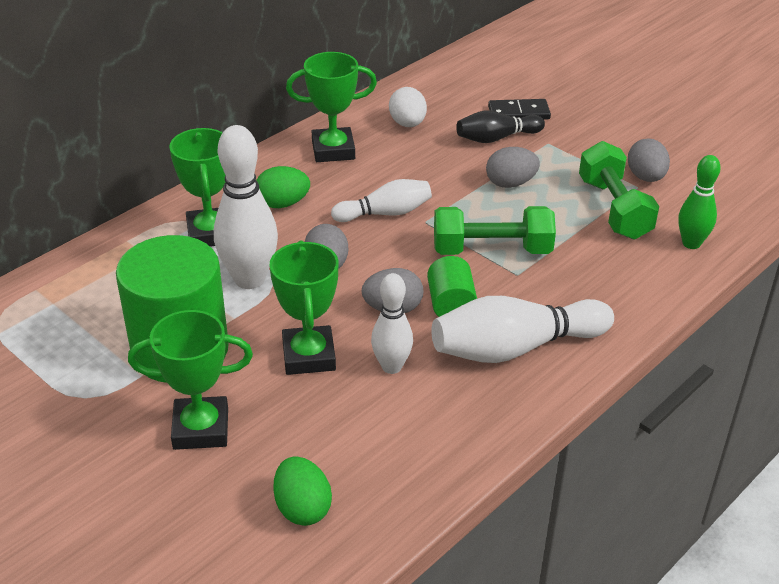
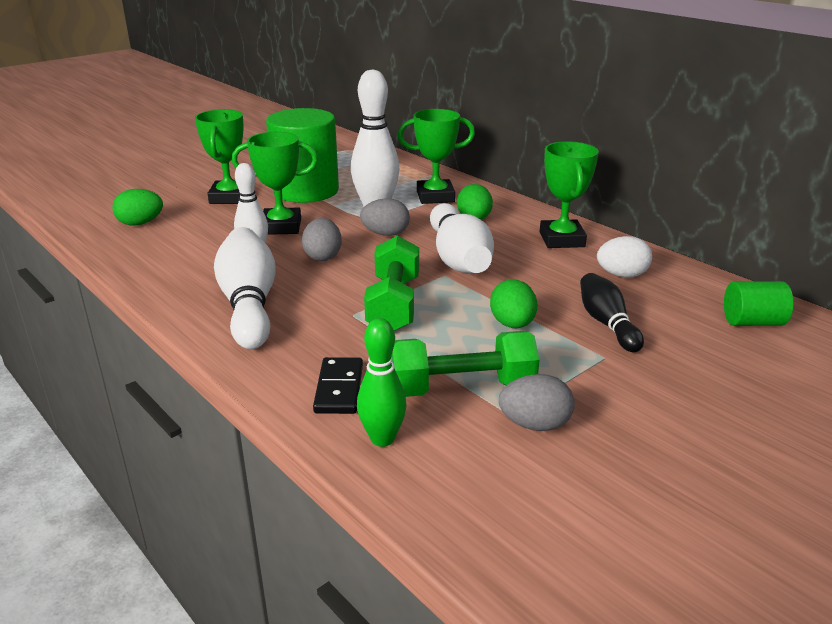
camera: 95 degrees right, 10 degrees down
white bowling pin [331,179,432,222] -> white bowling pin [430,203,494,273], size x1.63
green cylinder [427,256,477,317] -> green cylinder moved to [724,281,793,326]
grey egg [486,147,540,188] -> green egg [490,279,537,328]
black domino [488,99,551,120] -> black domino moved to [313,357,363,414]

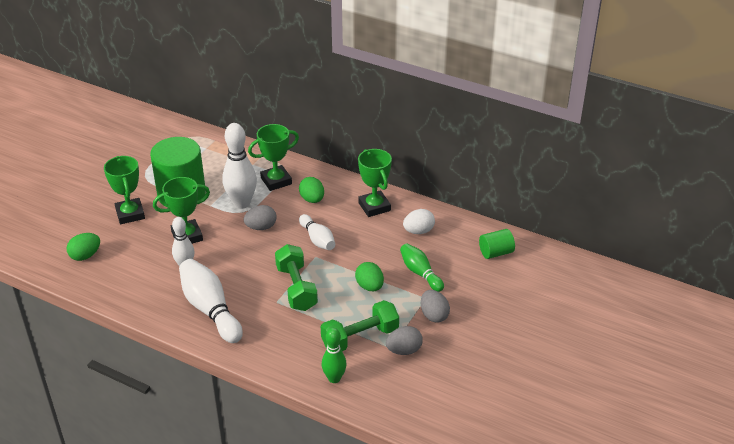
camera: 20 degrees left, 10 degrees up
grey egg [302,218,342,261] -> grey egg moved to [421,290,450,322]
black domino [313,357,363,414] -> none
white bowling pin [430,203,494,273] -> white bowling pin [299,214,335,250], size x0.61
black bowling pin [580,273,644,352] -> green bowling pin [400,243,444,292]

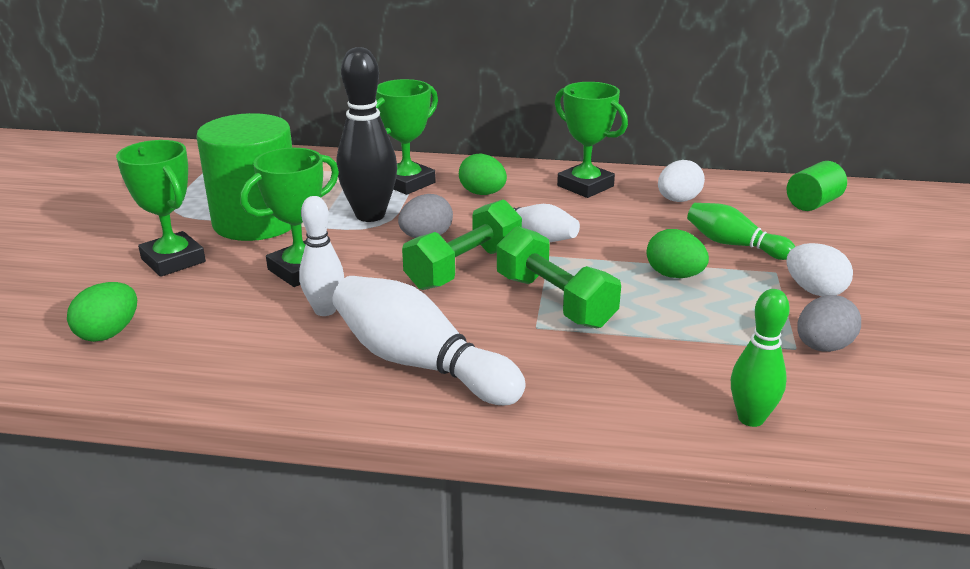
camera: 20 degrees left, 10 degrees down
white bowling pin [222,123,257,209] -> black bowling pin [336,47,397,222]
green dumbbell [321,300,399,351] -> green dumbbell moved to [402,199,522,290]
grey egg [421,290,450,322] -> white egg [787,243,853,296]

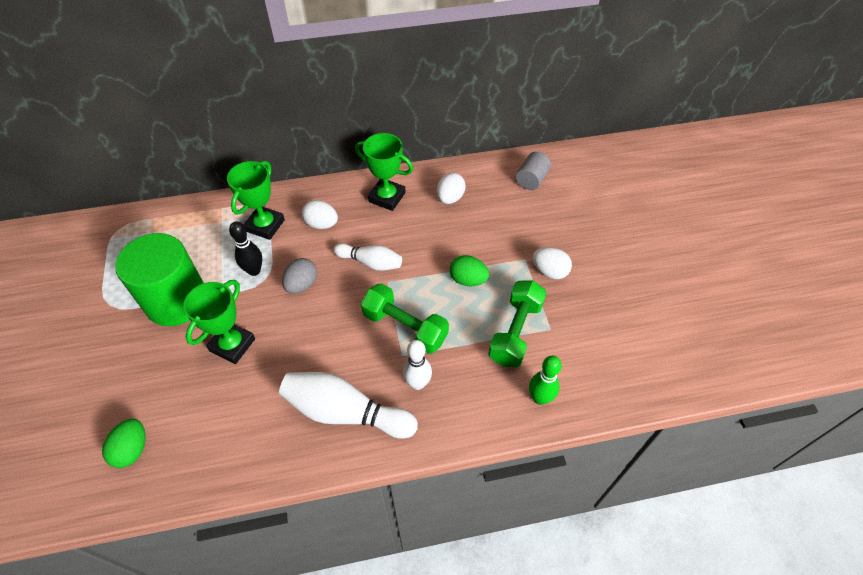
camera: 20 degrees left, 25 degrees up
green trophy [116,140,206,277] -> none
white bowling pin [299,196,344,316] -> white bowling pin moved to [403,340,432,390]
black bowling pin [336,47,397,222] -> black bowling pin [229,221,262,276], size x0.61
green dumbbell [402,199,522,290] -> green dumbbell moved to [488,280,547,367]
green egg [459,154,507,195] -> white egg [302,200,338,229]
green bowling pin [687,203,795,260] -> none
green cylinder [787,161,847,211] -> grey cylinder [516,152,551,190]
grey egg [797,295,861,352] -> none

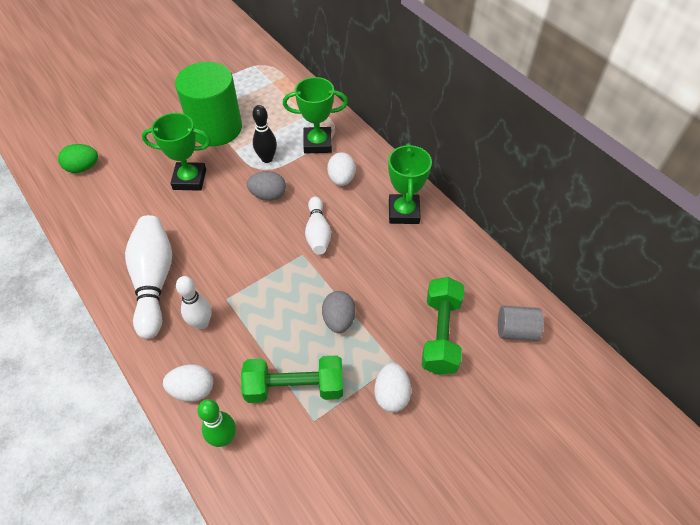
camera: 65 degrees right, 0 degrees up
green dumbbell [361,283,449,354] -> green dumbbell moved to [421,277,464,375]
white egg [437,173,466,204] -> white egg moved to [163,364,213,402]
green egg [450,255,489,286] -> grey egg [322,291,356,333]

